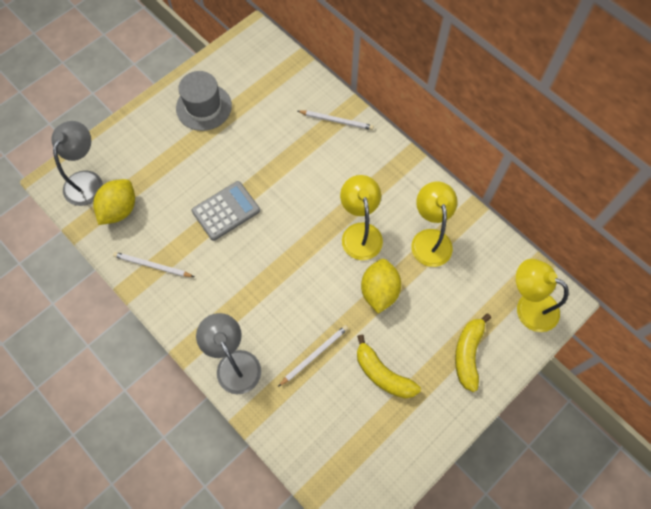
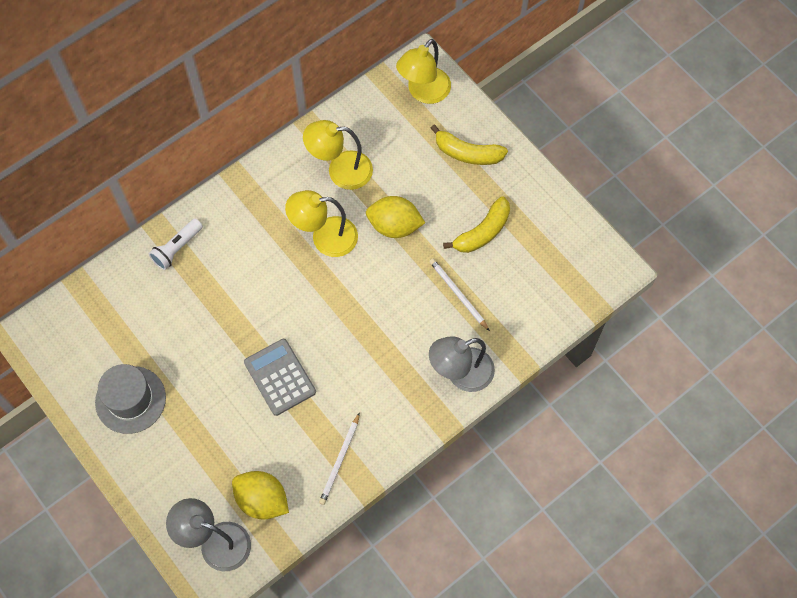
camera: 85 degrees left, 0 degrees up
white pencil [298,111,374,130] -> white flashlight [149,219,203,270]

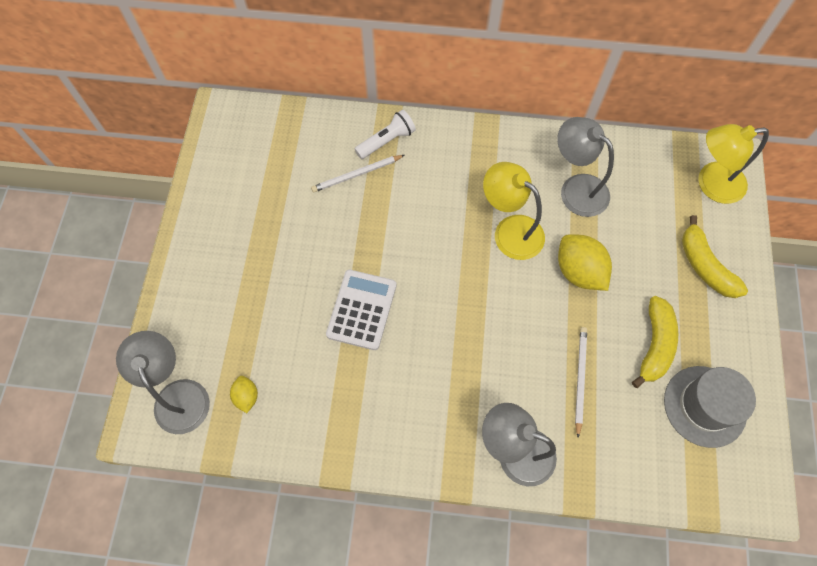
camera: 45 degrees right, 0 degrees up
grey hat [95,364,166,434] -> grey hat moved to [664,366,756,448]
white flashlight [149,219,203,270] -> white flashlight turned 150 degrees clockwise [355,110,416,159]
yellow lemon [232,471,289,520] -> yellow lemon [230,376,258,413], size x0.52
grey calculator [244,339,316,416] -> white calculator [326,270,396,350]
yellow lamp [303,120,373,190] -> grey lamp [557,117,614,217]
white pencil [319,412,360,505] -> white pencil moved to [311,155,404,192]
yellow banana [443,196,510,253] -> yellow banana turned 75 degrees counterclockwise [632,296,678,388]

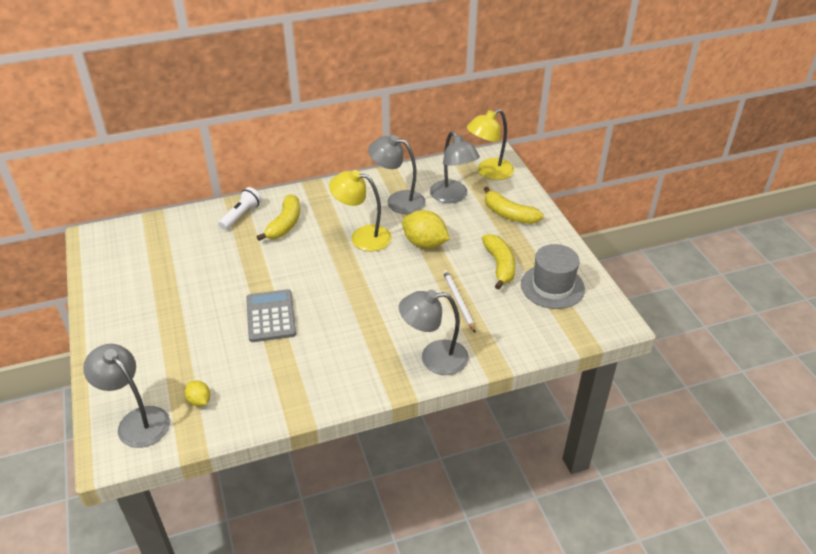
camera: 25 degrees left, 25 degrees down
white pencil [311,155,404,192] -> none
white calculator [326,270,396,350] -> grey calculator [246,289,296,342]
none -> yellow banana [257,194,300,241]
none -> grey lamp [430,131,480,203]

